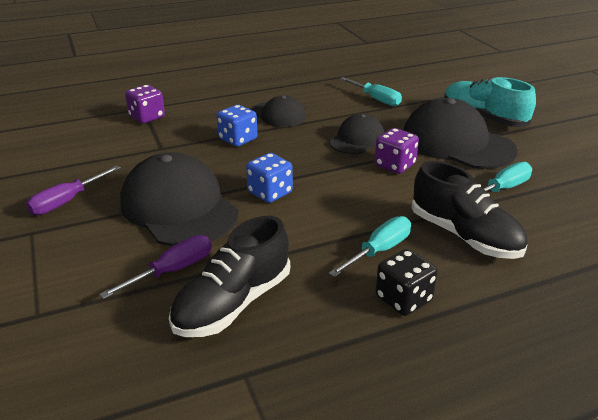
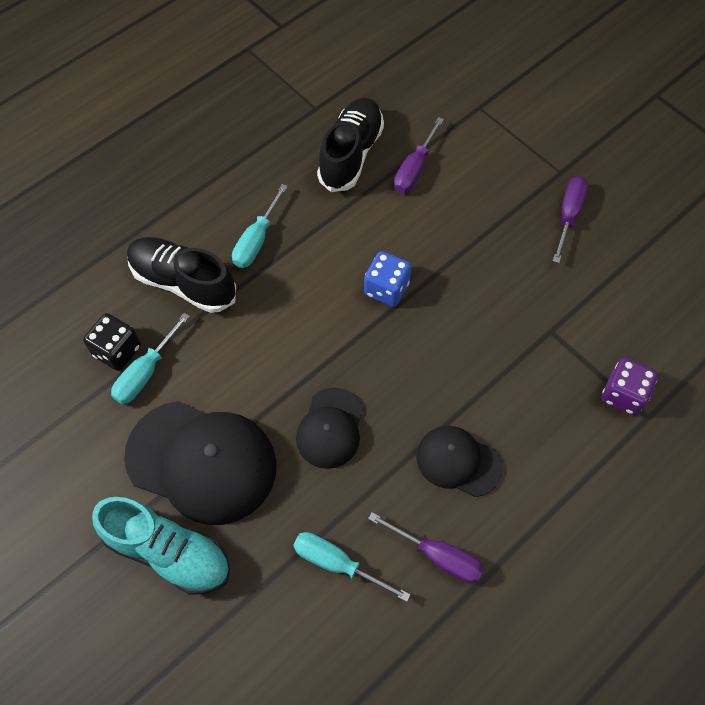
camera: 160 degrees right, 30 degrees up
black cap [120,152,239,247] -> none
blue dice [217,105,258,147] -> none
purple dice [375,128,419,174] -> none
black dice [375,249,438,316] -> black dice moved to [83,313,141,371]
none -> purple screwdriver [368,512,484,583]

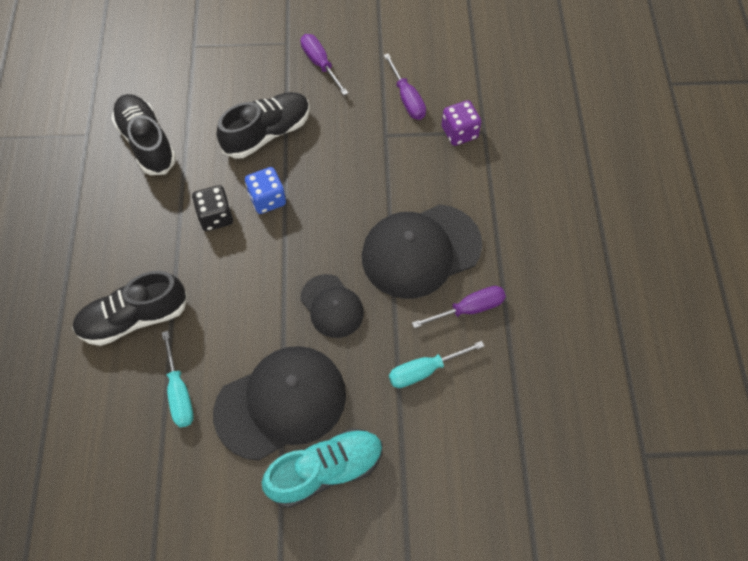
camera: 50 degrees left, 0 degrees up
black dice [83,313,141,371] -> black dice moved to [192,185,233,231]
turquoise screwdriver [232,184,288,268] -> none
purple screwdriver [394,117,444,193] -> purple screwdriver moved to [384,53,426,120]
black cap [417,426,503,497] -> black cap [362,204,482,299], size x1.77
none -> black shoe [217,92,310,159]

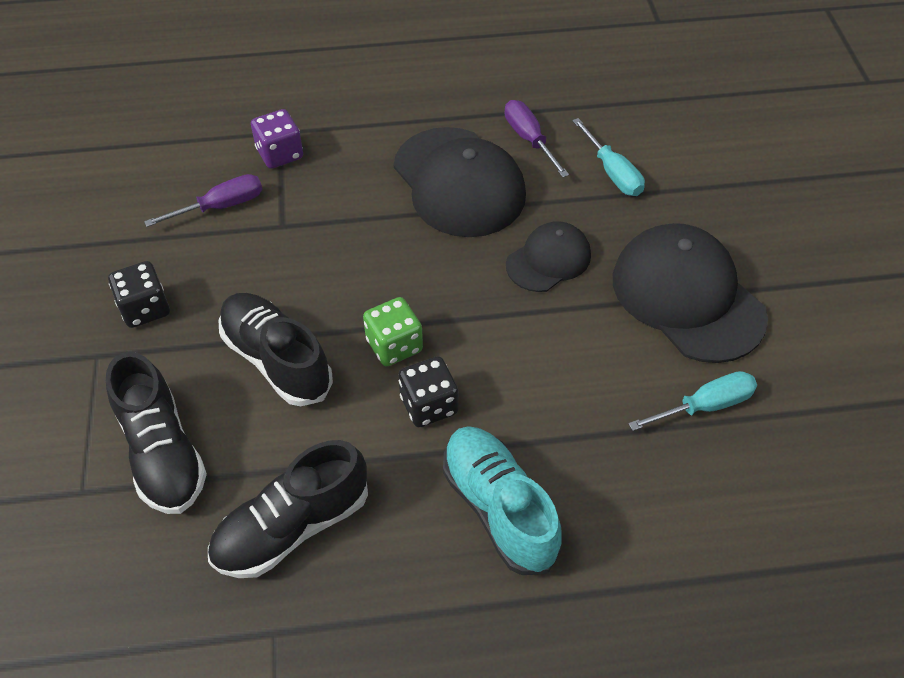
camera: 95 degrees left, 10 degrees down
black shoe [72,271,188,346] -> black shoe moved to [106,351,207,514]
blue dice [245,167,286,214] -> green dice [363,297,423,366]
turquoise shoe [262,428,383,508] -> turquoise shoe moved to [443,426,562,575]
purple screwdriver [301,34,348,95] -> black dice [108,261,170,328]

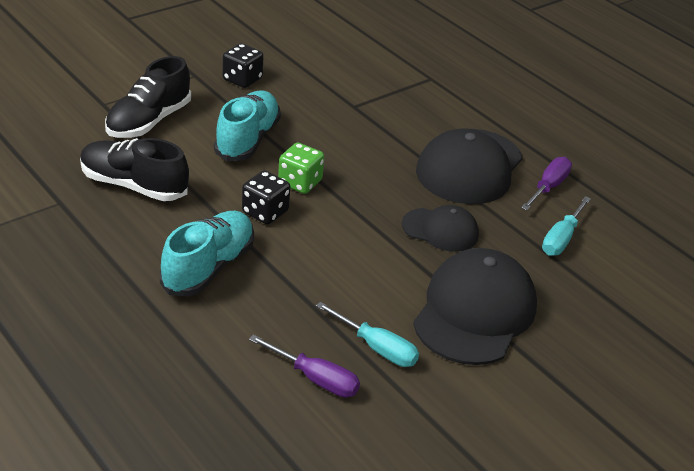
camera: 55 degrees right, 15 degrees down
purple screwdriver [144,174,263,227] -> purple screwdriver moved to [249,335,360,397]
black shoe [219,293,333,406] -> turquoise shoe [214,90,281,161]
purple dice [251,109,303,169] -> none

